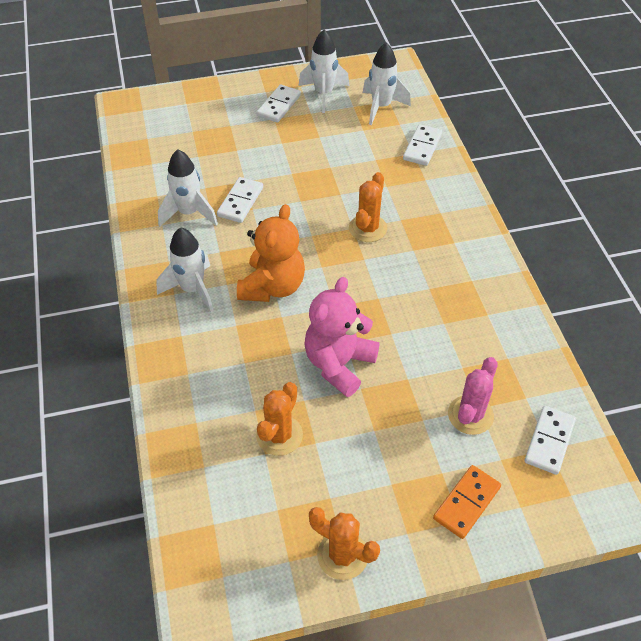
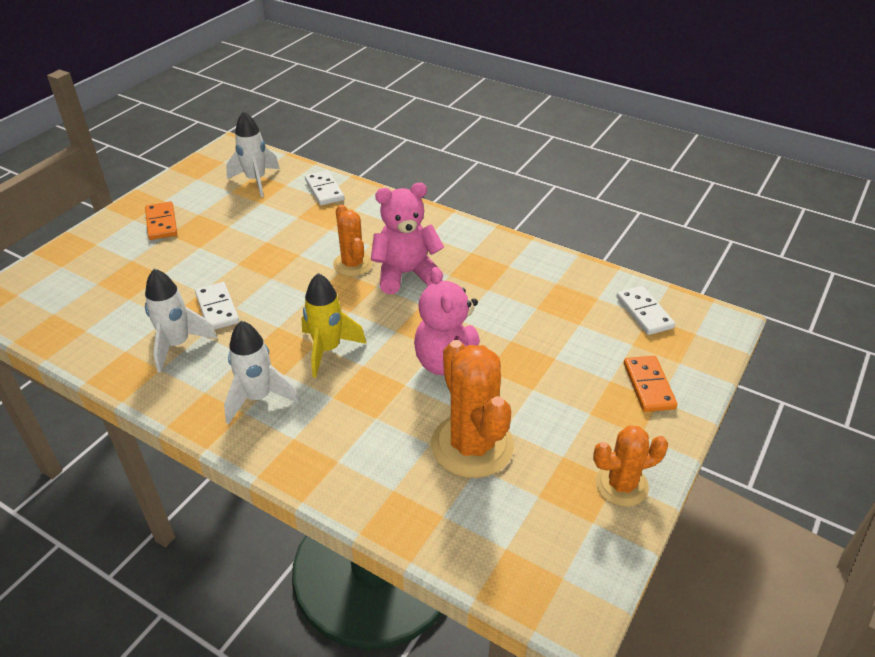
camera: 45 degrees left, 10 degrees down
orange teddy bear [237,204,305,302] -> yellow rocket [301,273,367,378]
orange cactus [256,382,303,456] -> orange cactus [431,340,514,478], size x1.64
white domino [257,85,301,123] -> orange domino [145,201,177,240]
white rocket [299,30,349,113] -> none
pink cactus [448,357,498,435] -> none
none -> pink teddy bear [371,183,444,294]

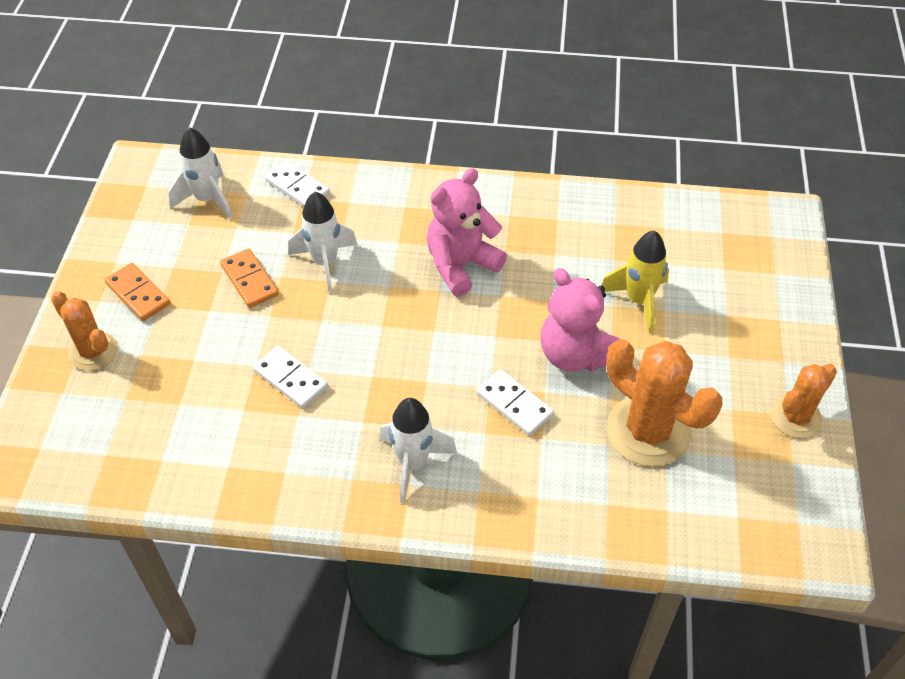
camera: 25 degrees left, 10 degrees up
white rocket [145,268,217,373] -> white rocket moved to [288,192,358,293]
yellow rocket [301,273,367,378] -> yellow rocket moved to [601,231,669,333]
orange cactus [333,204,373,276] -> orange cactus moved to [51,291,118,371]
white domino [616,286,675,335] -> white domino moved to [477,369,554,436]
orange domino [624,356,678,412] -> orange domino moved to [220,248,279,308]

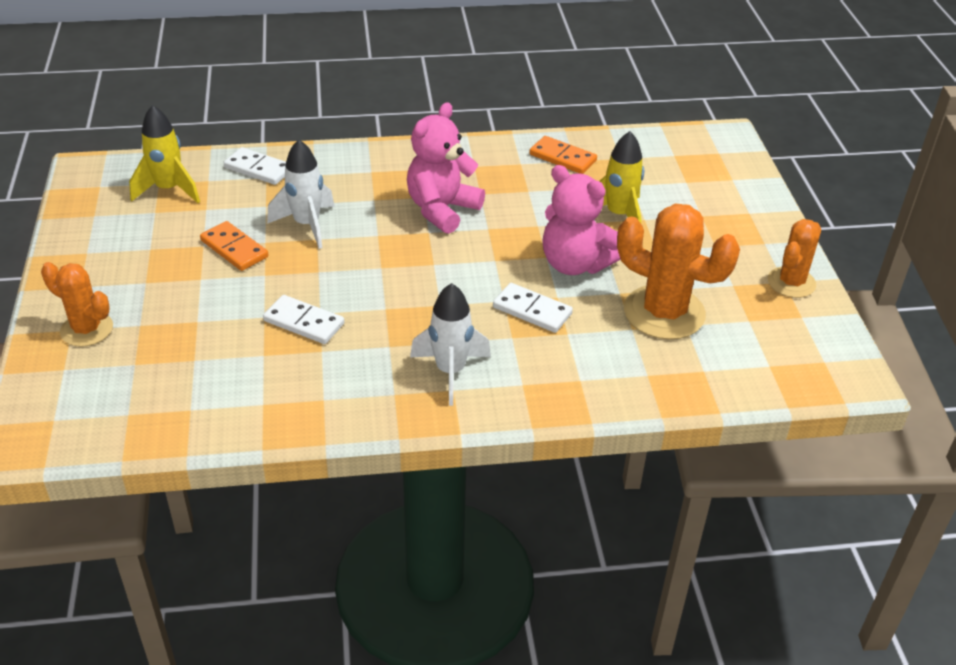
camera: 15 degrees left, 10 degrees down
orange domino [105,263,170,321] -> orange domino moved to [529,136,597,174]
white rocket [168,127,233,220] -> yellow rocket [129,105,200,203]

